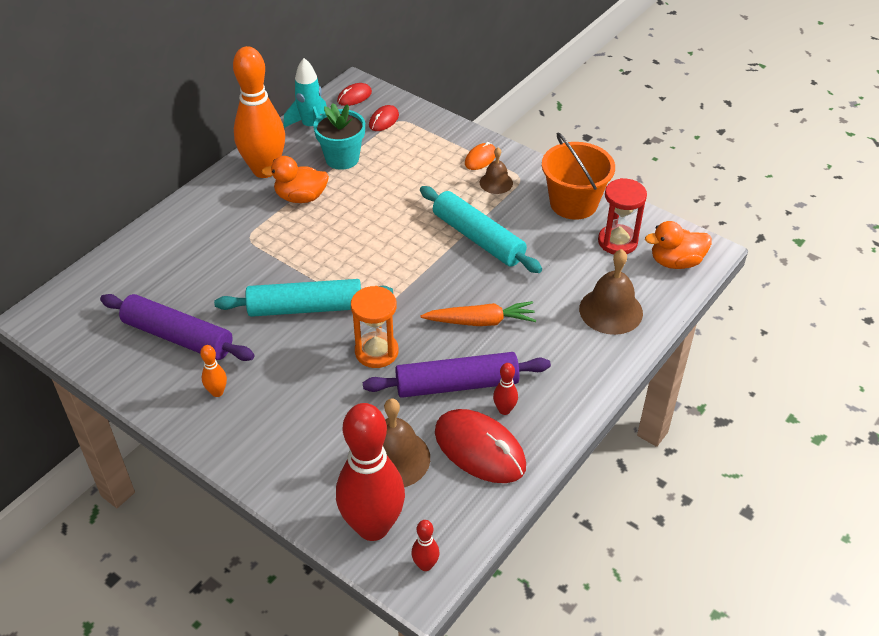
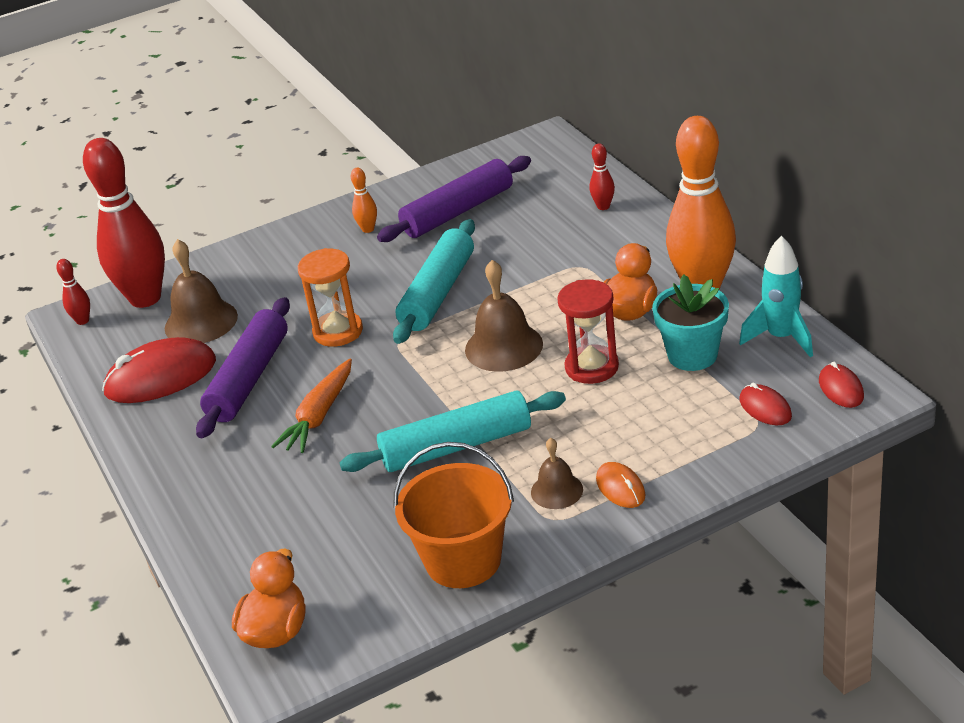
camera: 120 degrees right, 10 degrees down
red bowling pin [493,363,518,415] -> red bowling pin moved to [589,144,615,210]
brown bell [579,249,643,335] -> brown bell moved to [465,260,543,372]
red hourglass [598,178,647,254] -> red hourglass moved to [557,280,619,384]

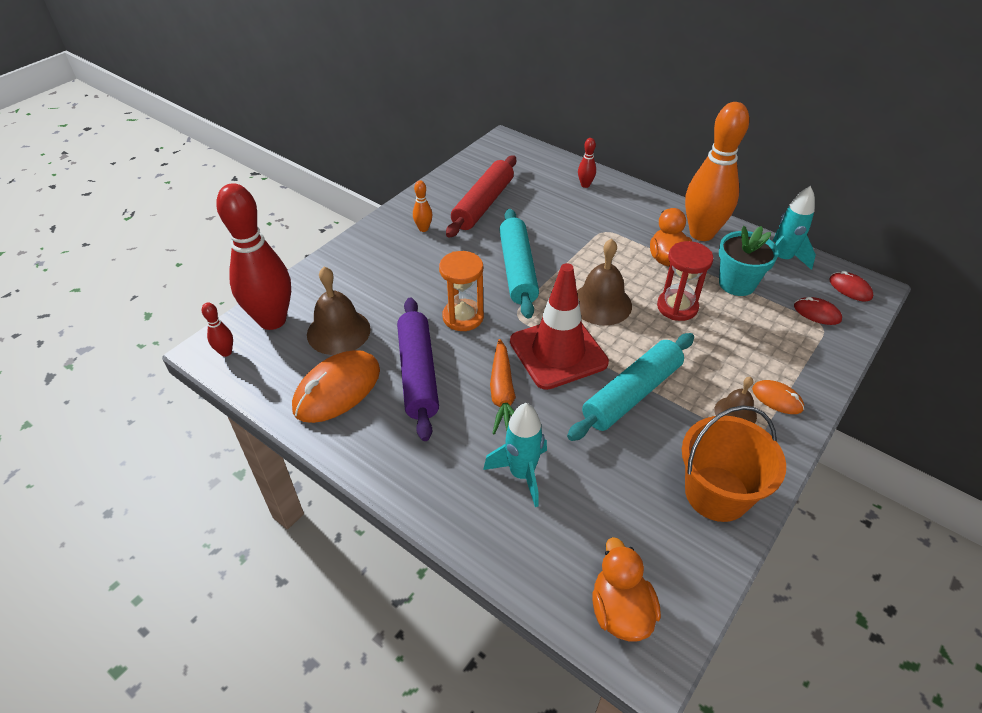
camera: 30 degrees left, 10 degrees up
red mouse [102,337,216,403] -> orange mouse [292,350,380,423]
purple rolling pin [377,156,531,242] -> red rolling pin [446,155,516,238]
none -> turquoise rocket [483,403,547,507]
none -> red traffic cone [510,263,609,390]

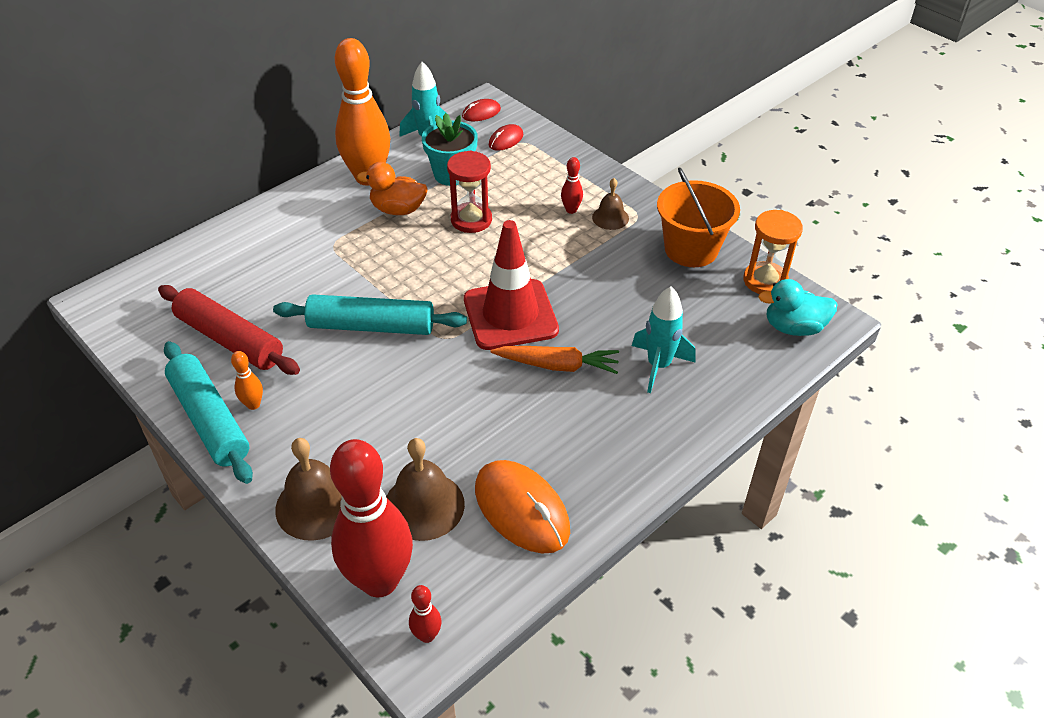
camera: 80 degrees left, 0 degrees up
purple rolling pin [397,298,439,441] -> none
orange hourglass [439,251,484,331] -> orange hourglass moved to [743,210,803,294]
turquoise rolling pin [567,333,694,441] -> turquoise rolling pin moved to [164,341,253,484]
brown bell [577,239,632,326] -> brown bell moved to [275,438,342,541]
red bowling pin [578,138,596,188] -> red bowling pin moved to [561,157,583,214]
orange duck [592,537,661,641] -> turquoise duck [758,279,838,336]
orange mouse [752,380,804,414] -> none

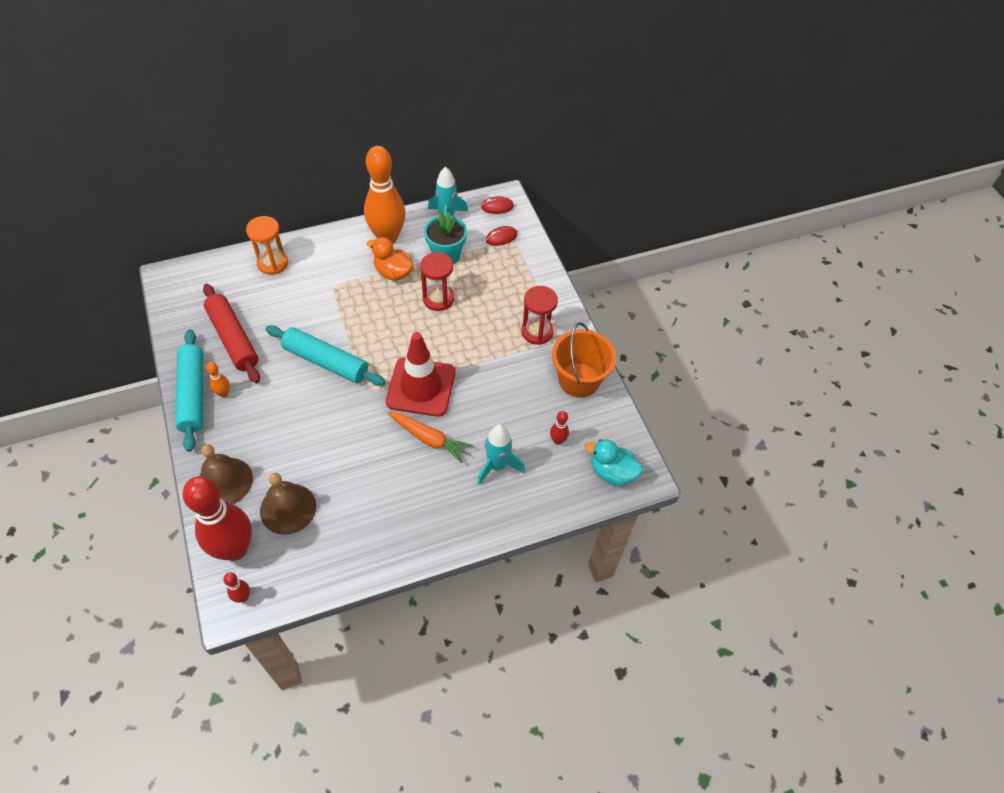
camera: 20 degrees right, 10 degrees up
orange mouse [475,460,570,554] -> none
red bowling pin [561,157,583,214] -> red bowling pin moved to [550,411,569,445]
brown bell [592,178,629,230] -> red hourglass [521,286,558,345]
orange hourglass [743,210,803,294] -> orange hourglass moved to [246,216,288,275]

